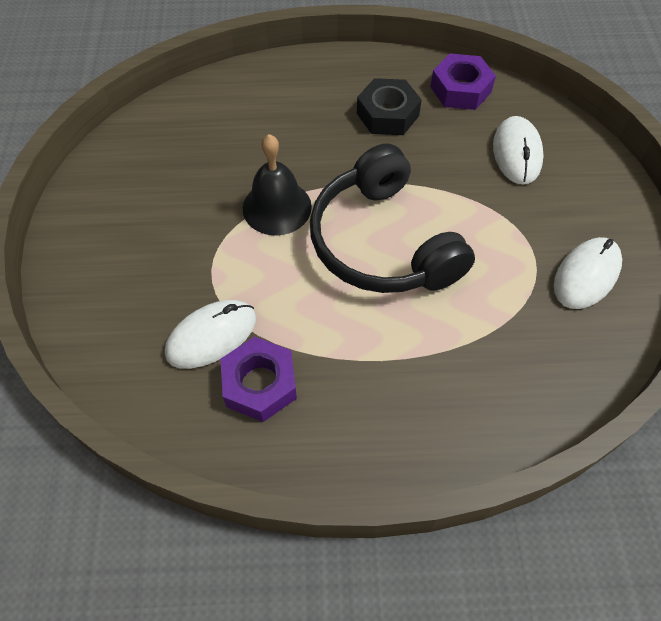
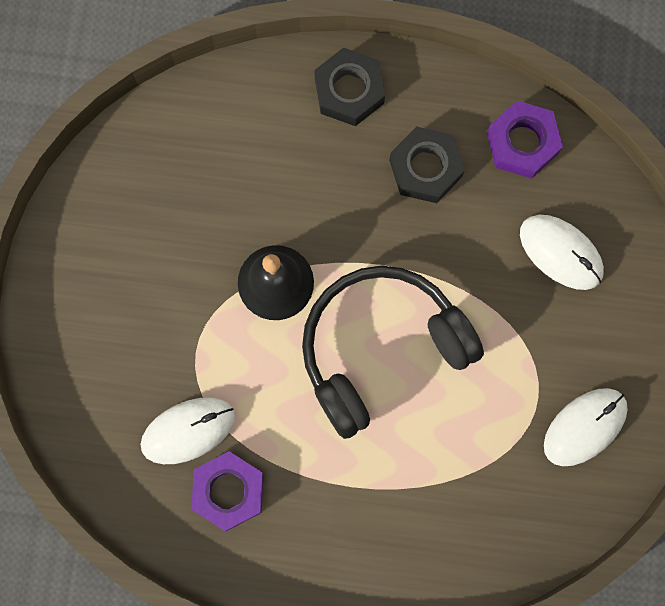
camera: 10 degrees right, 20 degrees up
black headphones [310,143,475,293] -> black headphones turned 75 degrees clockwise [302,266,484,439]
white mouse [493,116,544,184] -> white mouse turned 60 degrees counterclockwise [520,215,604,290]
none -> black nut [314,47,385,126]

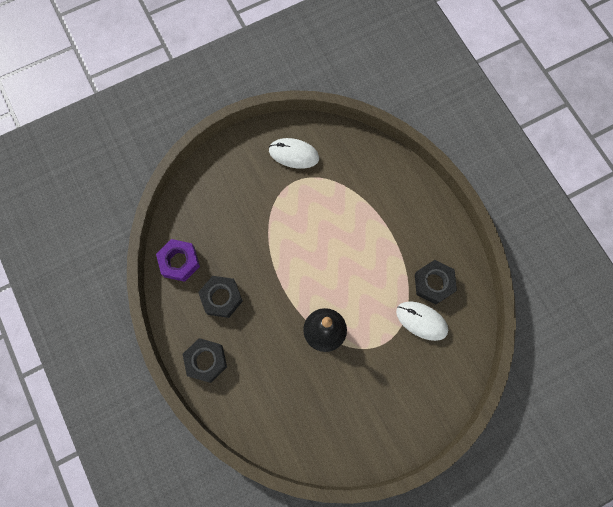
camera: 125 degrees left, 5 degrees down
purple nut [191,451,264,531] -> black nut [415,260,457,304]
black headphones [302,266,484,439] -> none
white mouse [520,215,604,290] -> none

